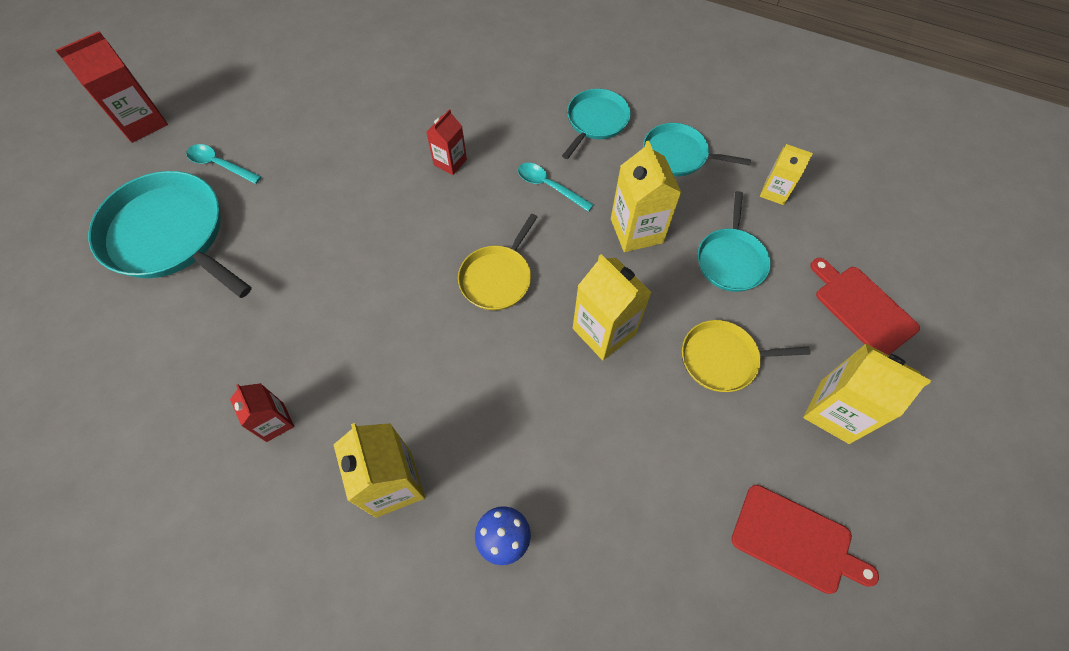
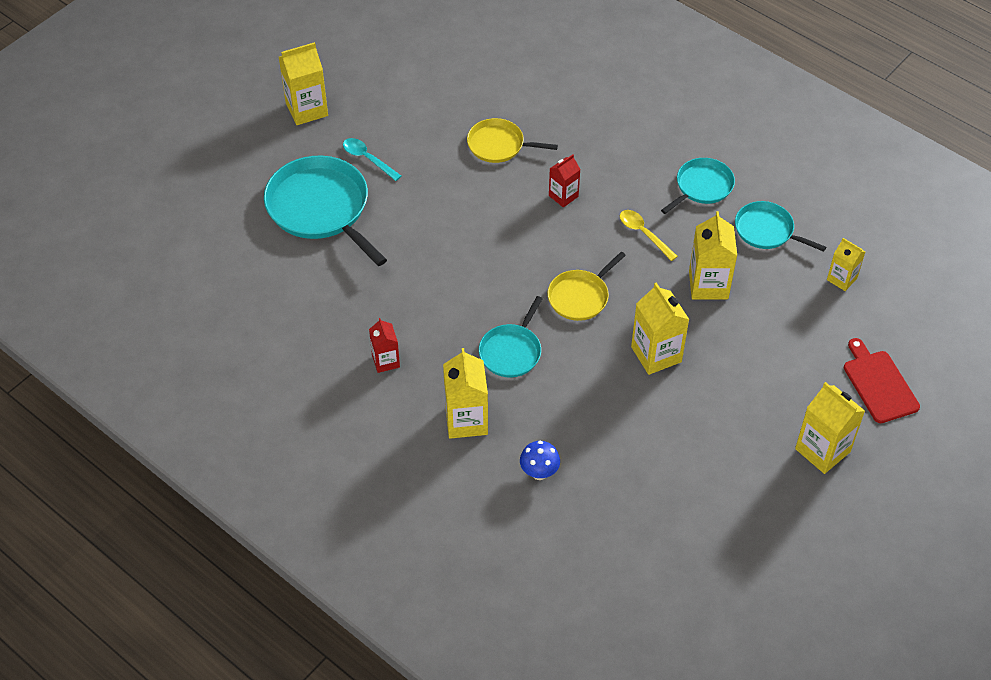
camera: 15 degrees right, 10 degrees down
red carton [56,31,168,143] -> yellow carton [279,42,328,125]
turquoise spoon [518,163,594,212] -> yellow spoon [620,210,678,261]
yellow pan [682,320,811,392] -> yellow pan moved to [467,118,558,163]
turquoise pan [698,191,771,292] -> turquoise pan moved to [479,296,543,377]
red cutting board [731,485,879,594] -> none

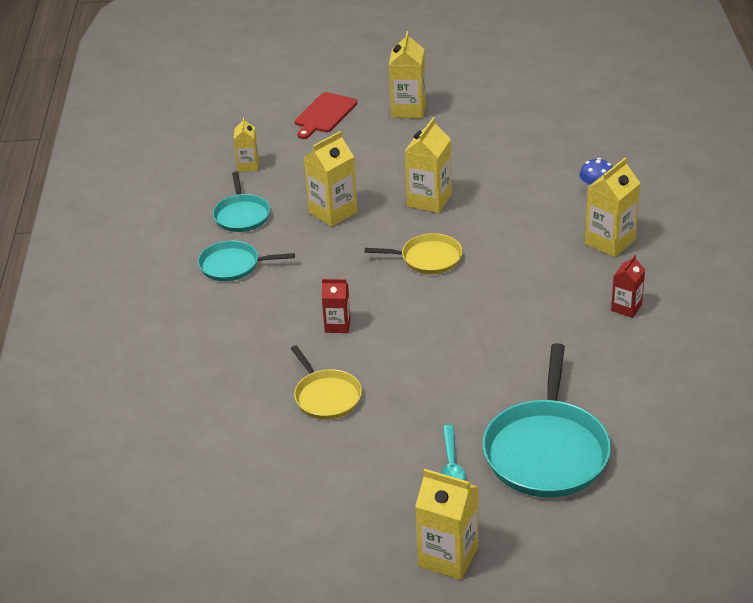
camera: 130 degrees left, 15 degrees down
turquoise pan [479,296,543,377] -> none
yellow spoon [620,210,678,261] -> none

